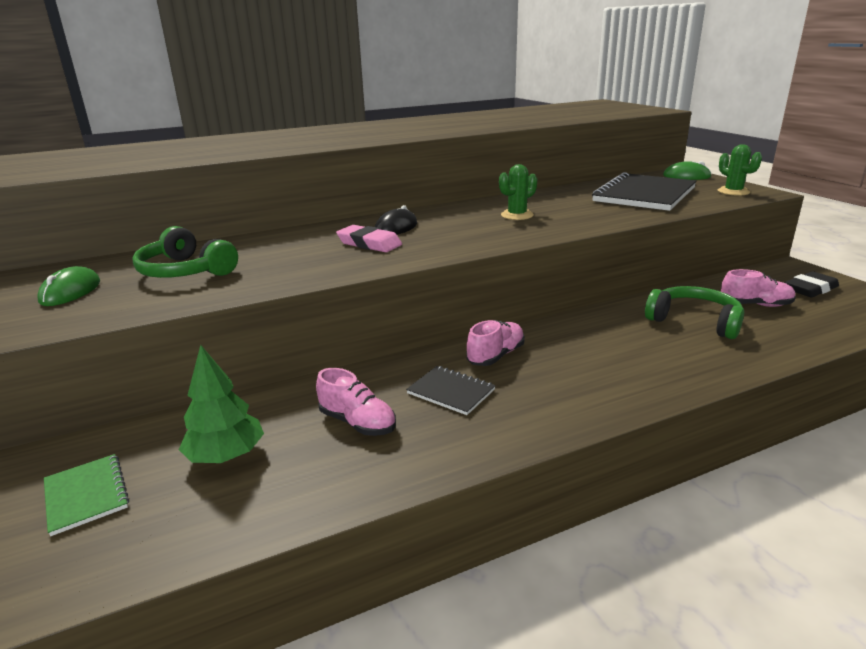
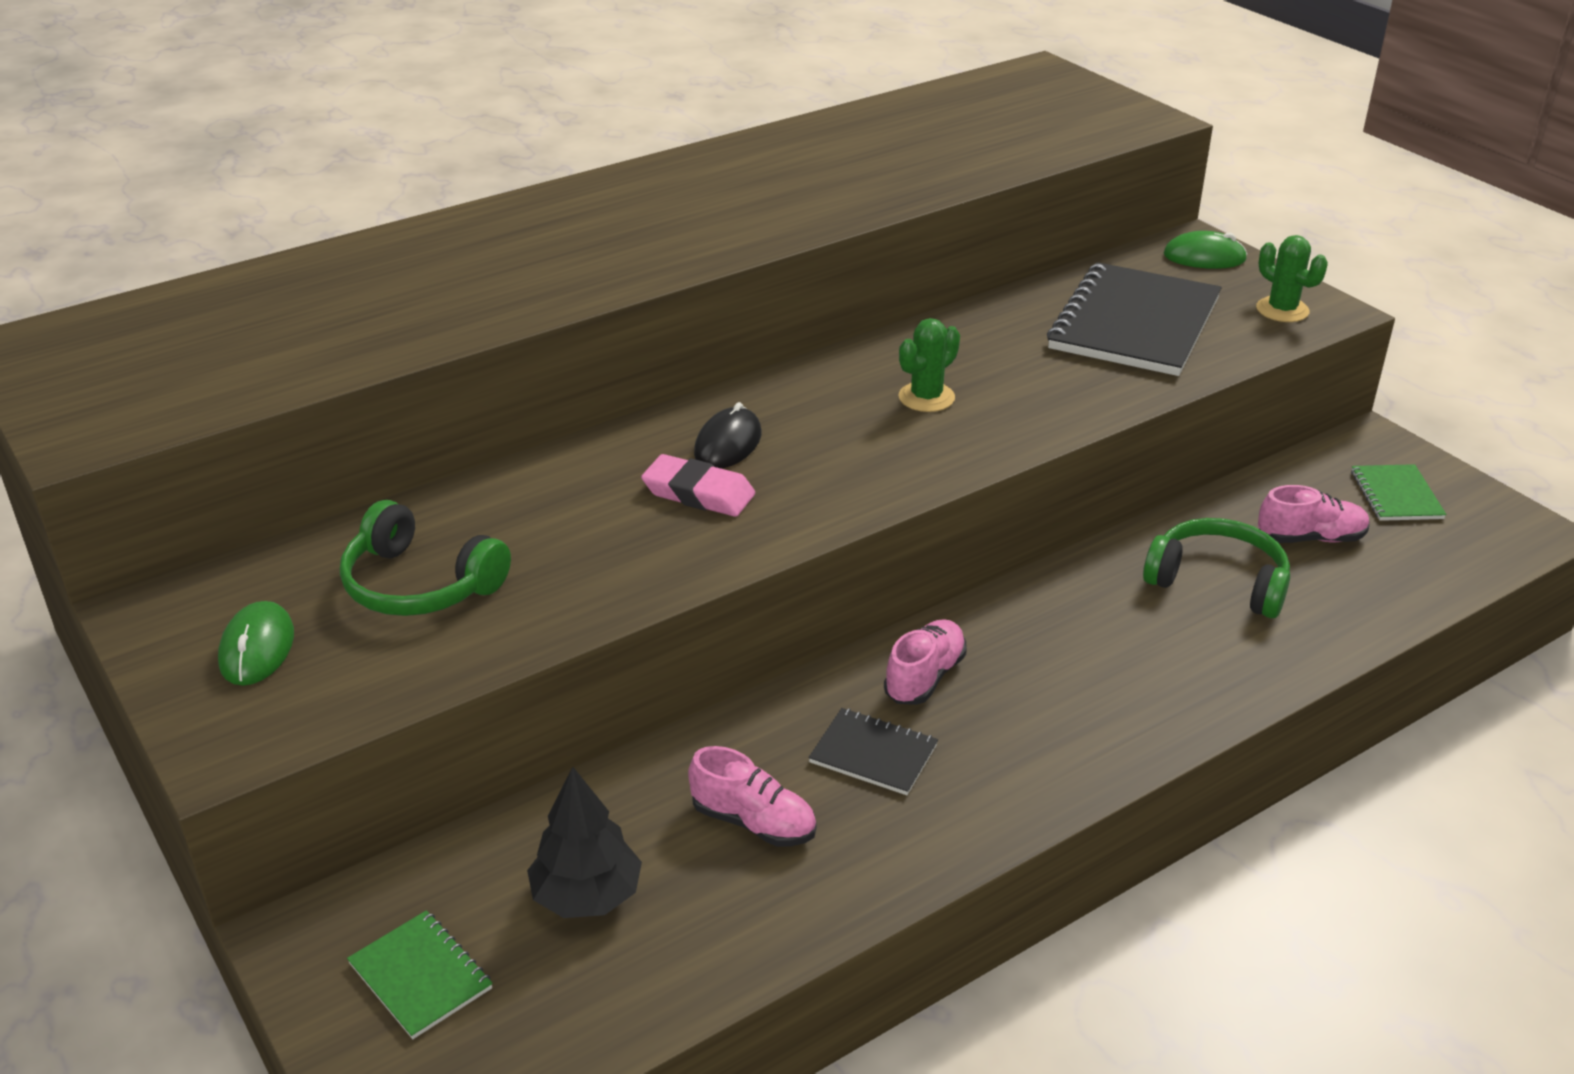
camera: 10 degrees left, 10 degrees up
green tree [179,345,264,463] -> black tree [527,767,642,918]
black eraser [785,271,839,297] -> green notebook [1351,464,1446,521]

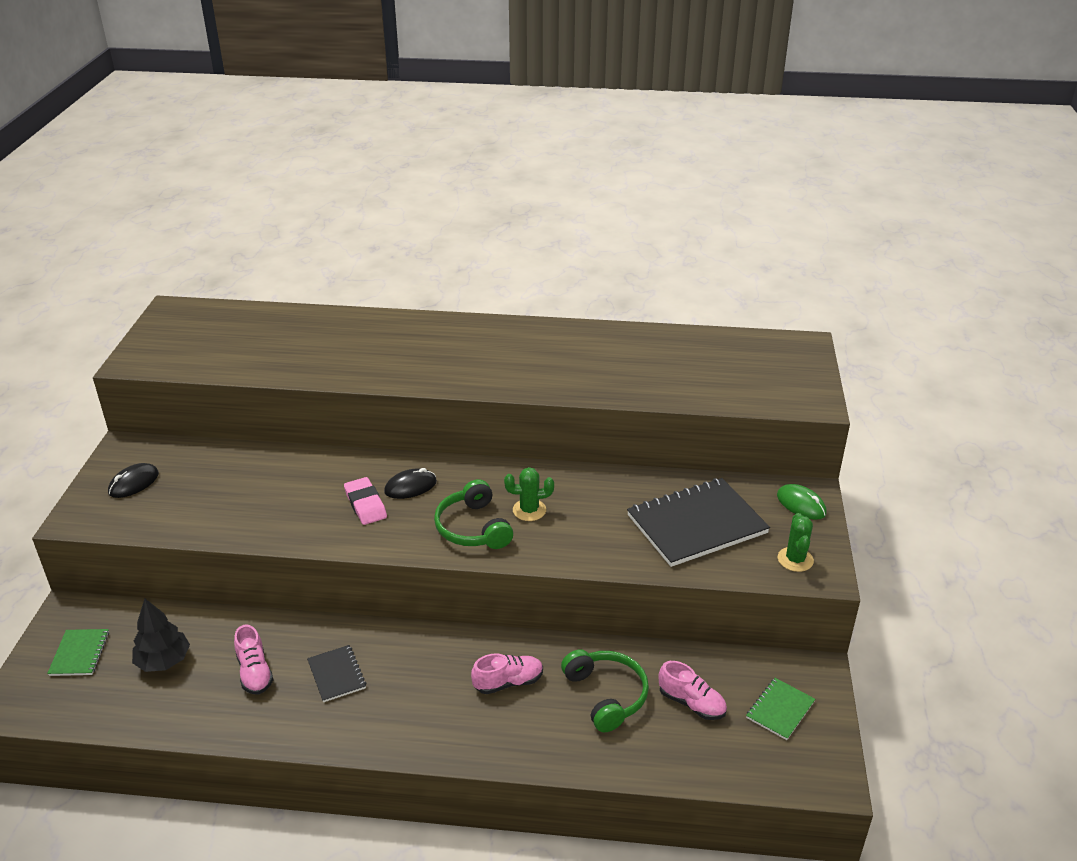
camera: 40 degrees right, 0 degrees up
green mouse [218,601,294,686] -> black mouse [108,463,159,498]
green headphones [340,500,511,616] -> green headphones moved to [434,479,513,549]
pink shoe [884,619,967,705] -> pink shoe moved to [471,654,543,694]

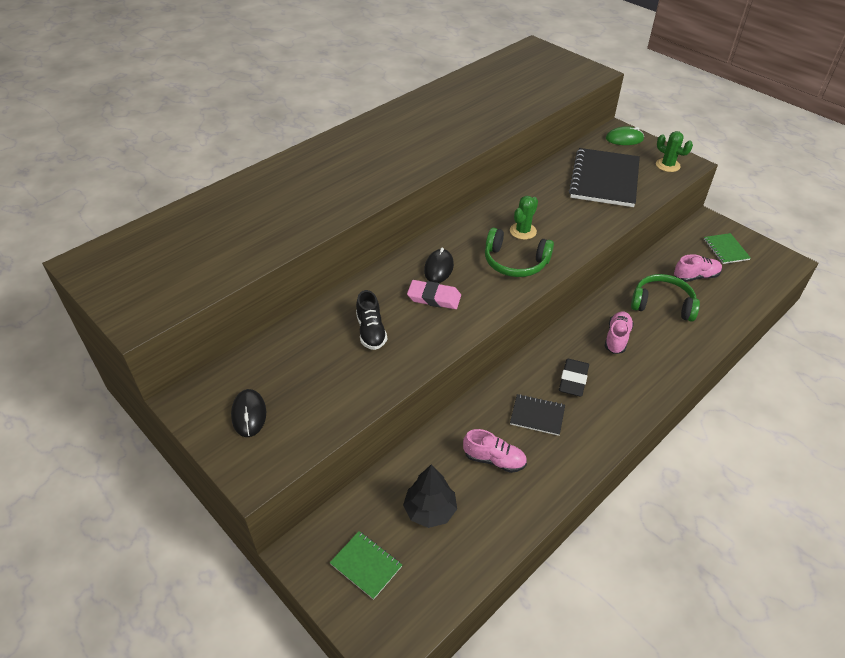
camera: 50 degrees left, 10 degrees up
none -> black shoe [356,290,387,350]
none -> black eraser [559,359,589,397]

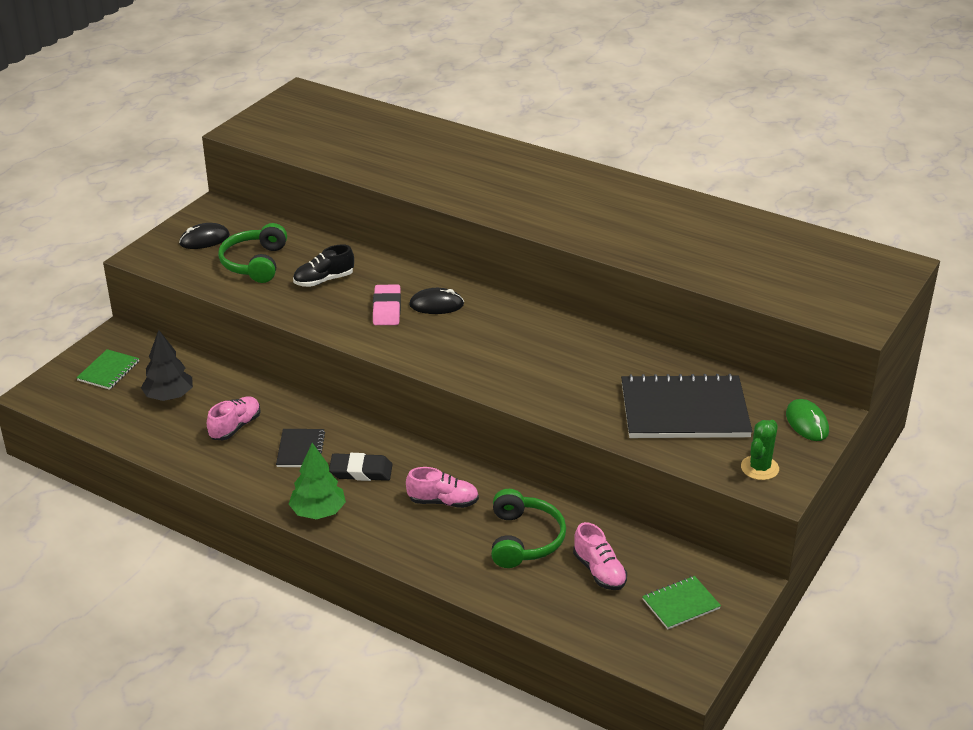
camera: 75 degrees right, 10 degrees down
pink shoe [463,429,527,473] -> pink shoe turned 150 degrees counterclockwise [207,396,261,440]
green headphones [485,228,554,277] -> green headphones moved to [218,223,287,283]
green cactus [510,196,538,240] -> none
none -> green tree [289,443,346,519]

